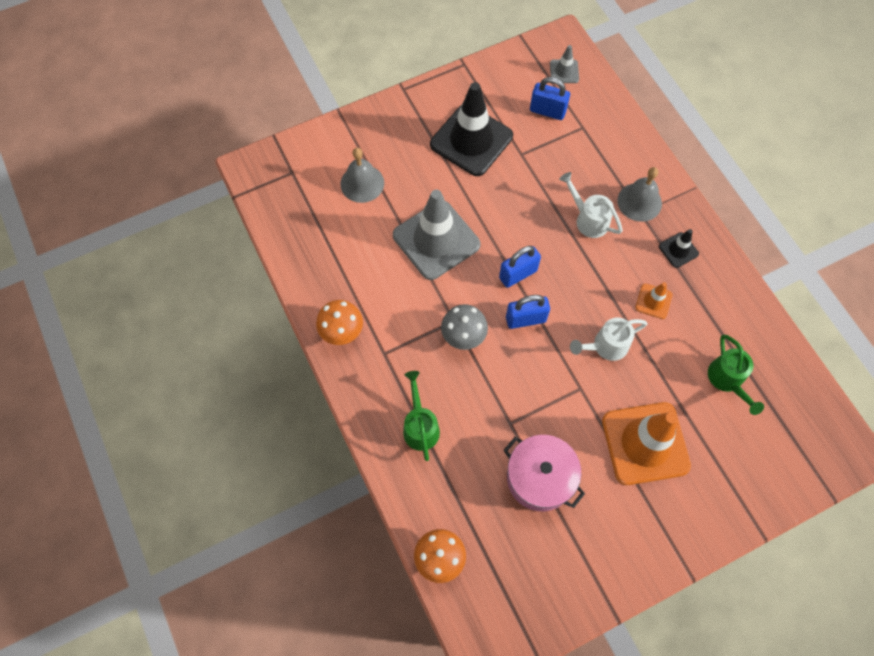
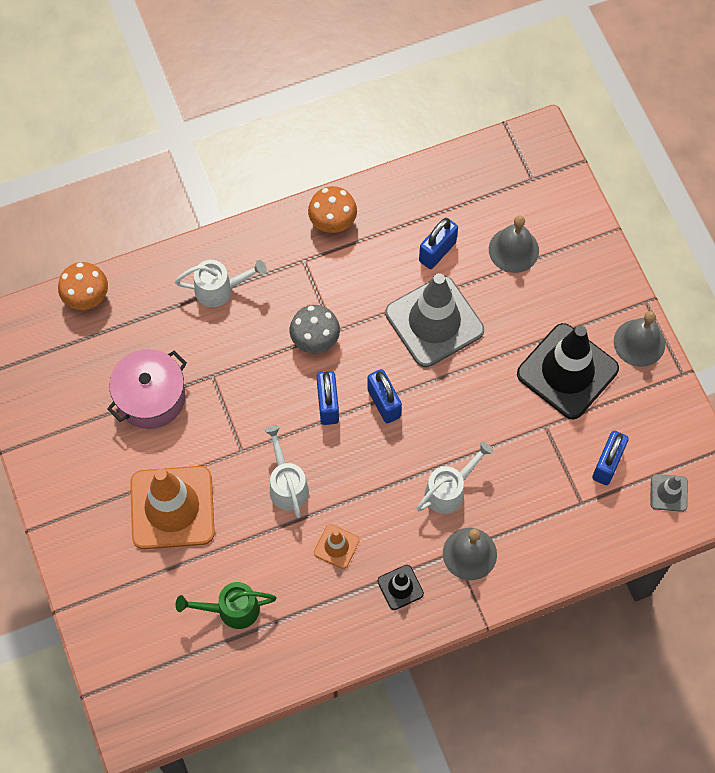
camera: 95 degrees right, 0 degrees up
green watering can [403,371,440,461] -> white watering can [175,260,267,307]
none -> blue padlock [419,218,458,269]
none -> grey bell [614,311,665,367]

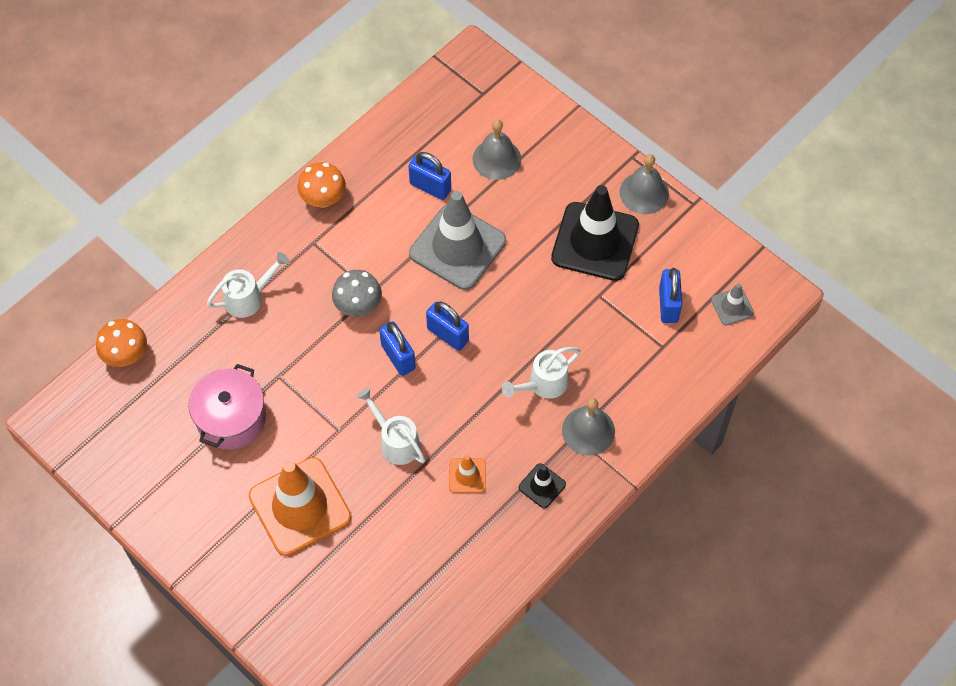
camera: 25 degrees left, 5 degrees down
green watering can [176,582,277,629] -> none
white watering can [416,441,493,514] -> white watering can turned 150 degrees counterclockwise [502,347,580,399]
blue padlock [419,218,458,269] -> blue padlock turned 75 degrees counterclockwise [409,152,451,200]

